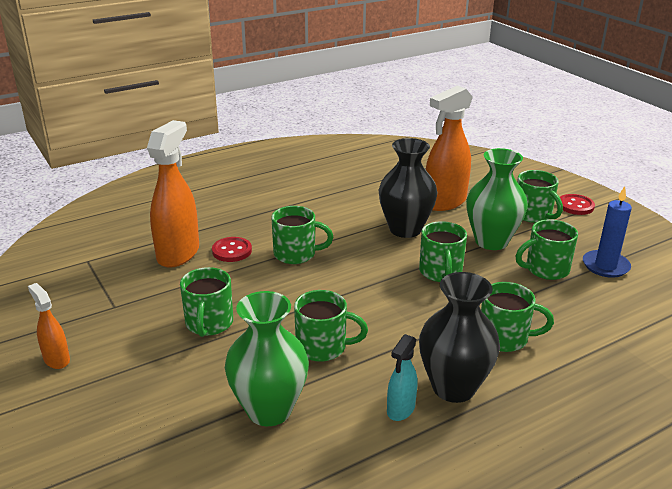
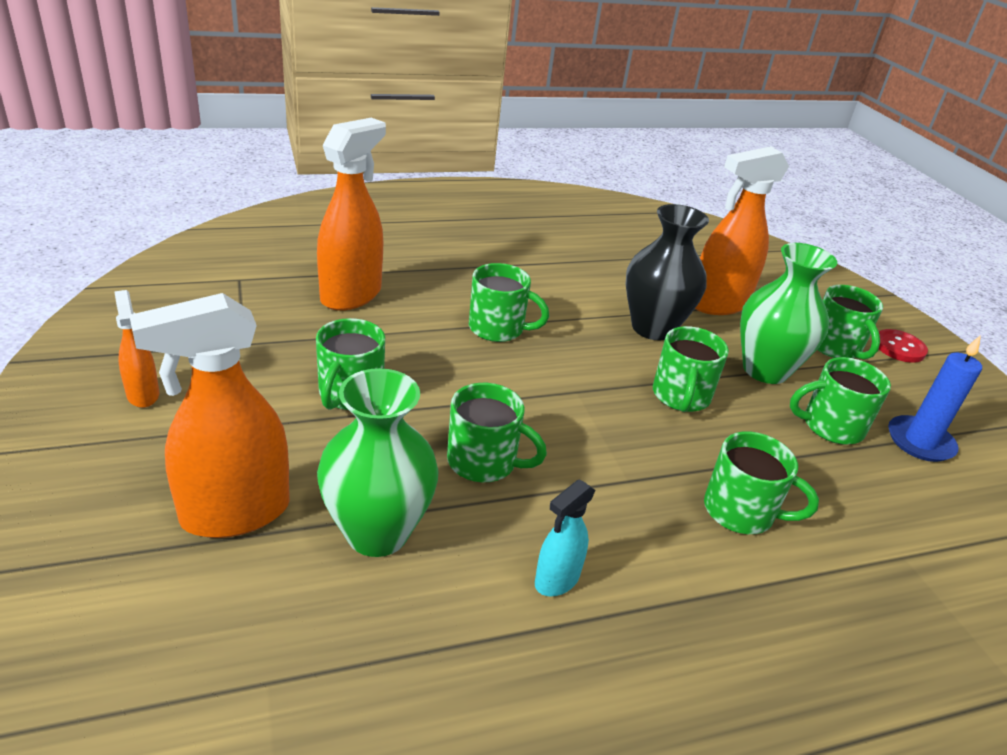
camera: 10 degrees right, 5 degrees up
red button [212,237,252,262] -> none
black vase [419,272,500,403] -> none
none -> orange spray bottle [129,293,290,538]

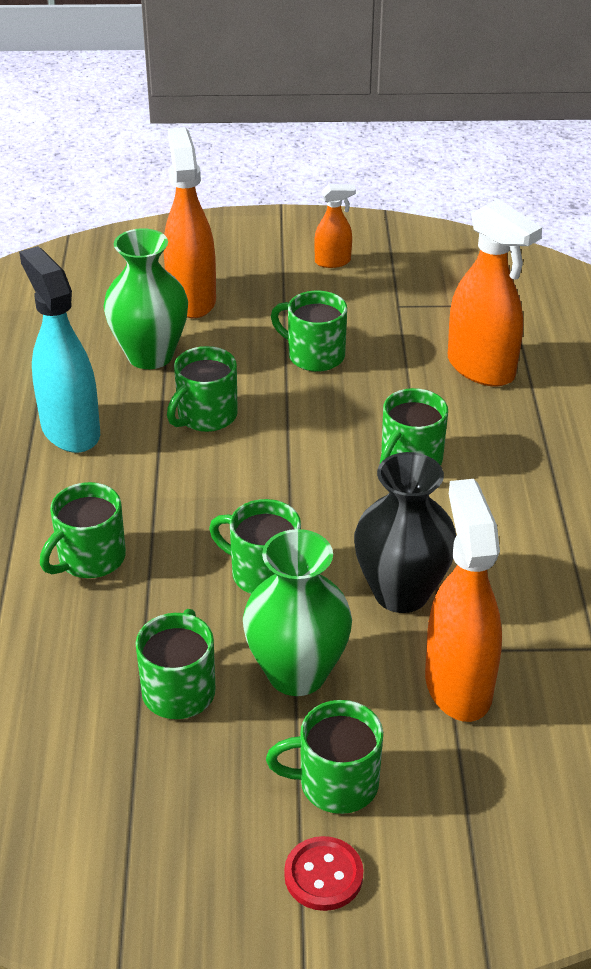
camera: 110 degrees right, 5 degrees up
turquoise spray bottle [535,479,596,596] -> turquoise spray bottle [19,246,100,453], size x1.95
blue candle [888,335,982,462] -> none

